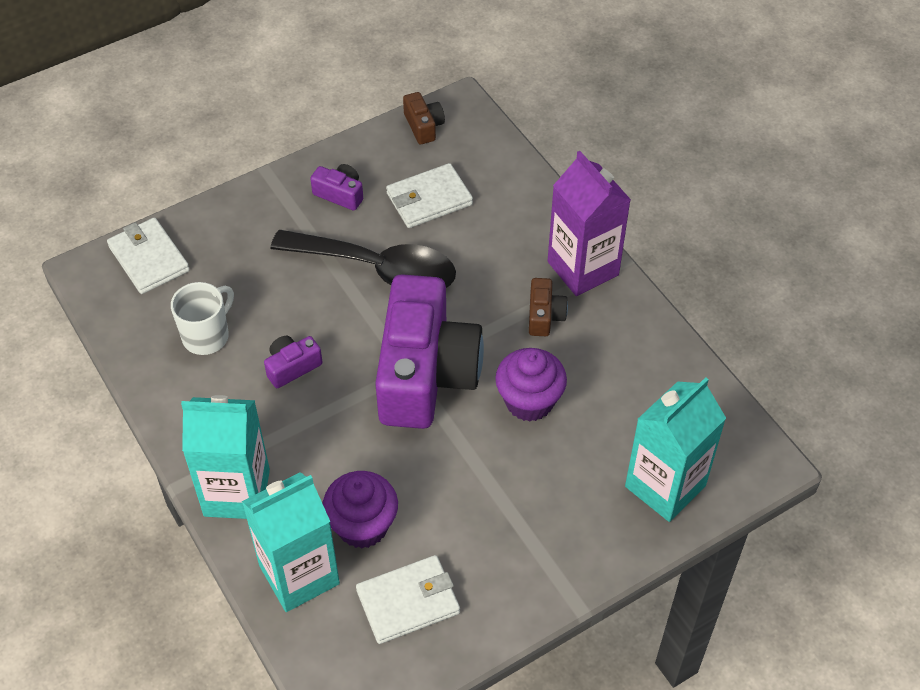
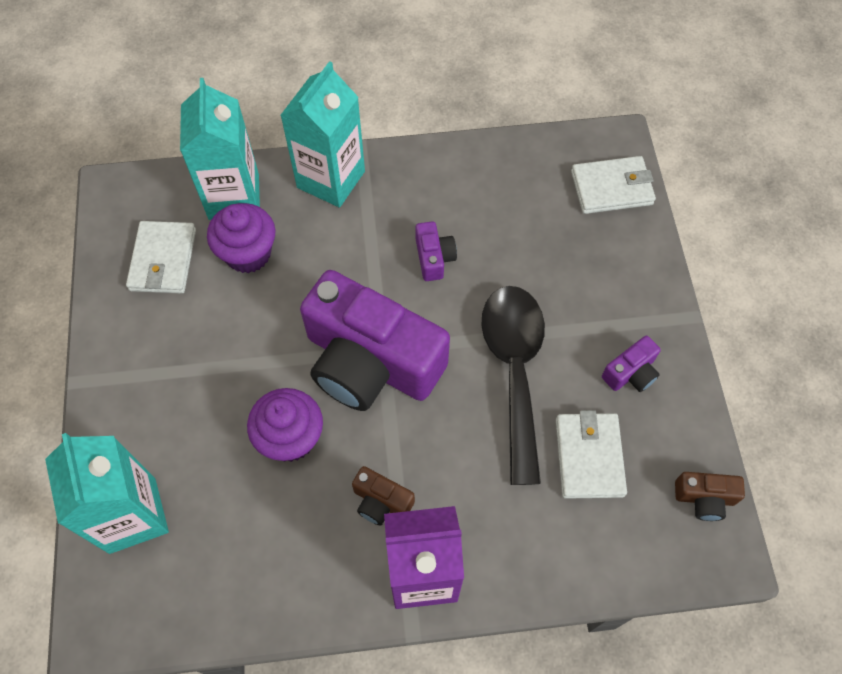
camera: 115 degrees right, 10 degrees up
white mug [171,282,234,355] -> none
black spoon [270,230,456,288] -> black spoon turned 135 degrees clockwise [481,286,545,485]

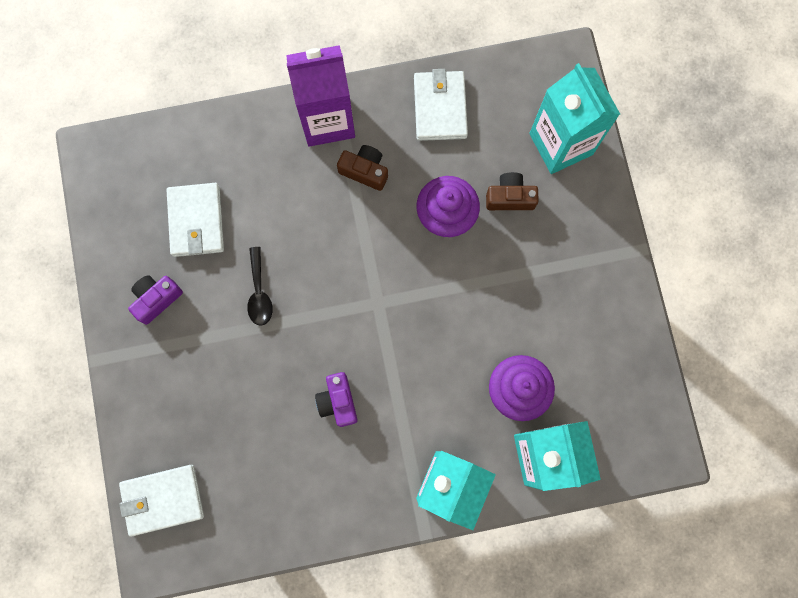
camera: 175 degrees right, 15 degrees up
white wallet [126,221,196,293] -> white wallet moved to [414,69,468,141]
purple camera [300,270,450,411] -> none
black spoon [481,286,545,485] -> black spoon [247,247,273,326], size x0.44
brown camera [675,472,745,521] -> brown camera moved to [486,172,539,210]

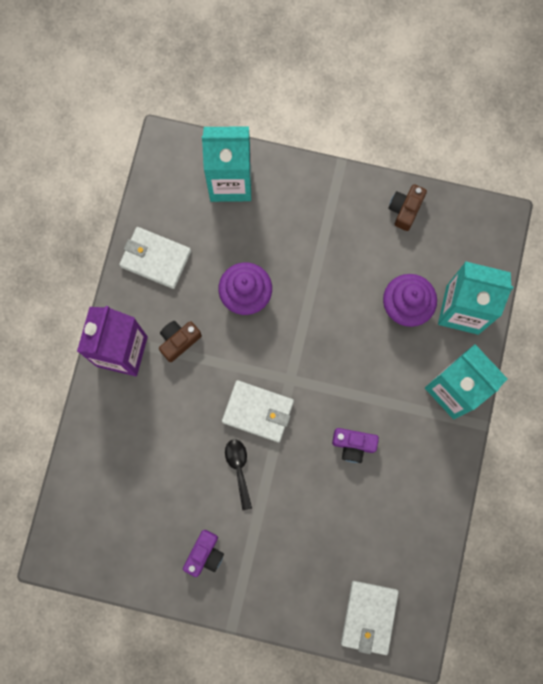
camera: 65 degrees left, 0 degrees up
purple camera [128,275,183,325] -> purple camera turned 135 degrees counterclockwise [183,530,224,577]
white wallet [167,183,224,257] -> white wallet moved to [222,380,294,443]
black spoon [247,247,273,326] -> black spoon turned 120 degrees counterclockwise [225,439,252,510]
brown camera [486,172,539,210] -> brown camera moved to [388,184,427,231]

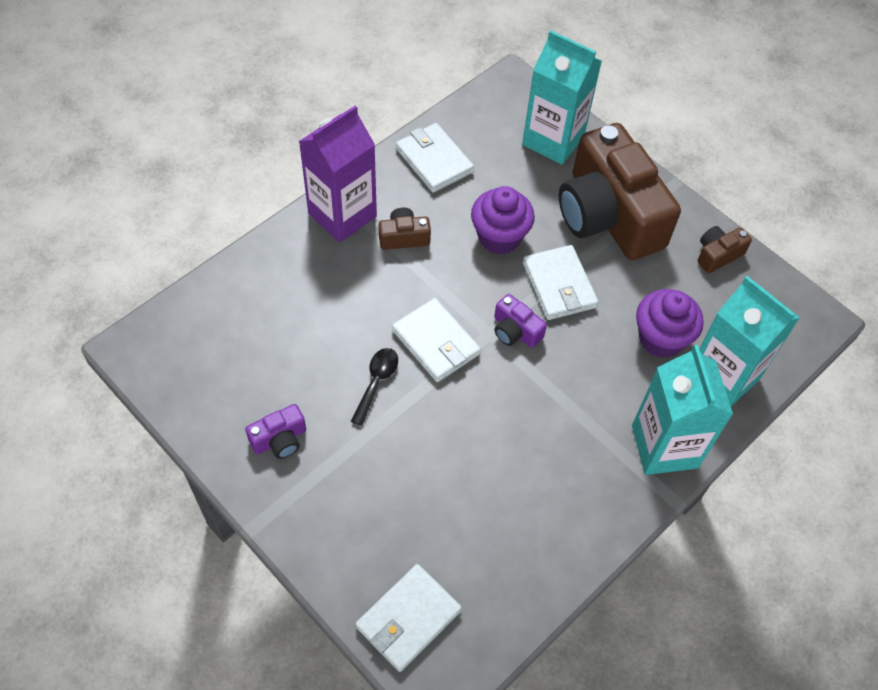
camera: 30 degrees right, 20 degrees down
purple camera [332,428,379,463] -> purple camera moved to [494,294,547,348]
none -> white wallet [523,245,598,320]
none -> brown camera [559,123,681,260]

